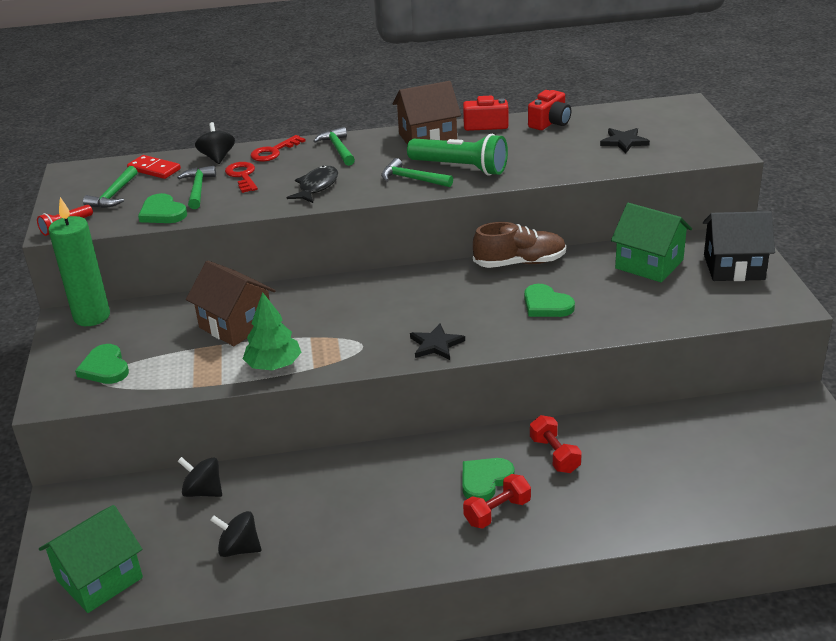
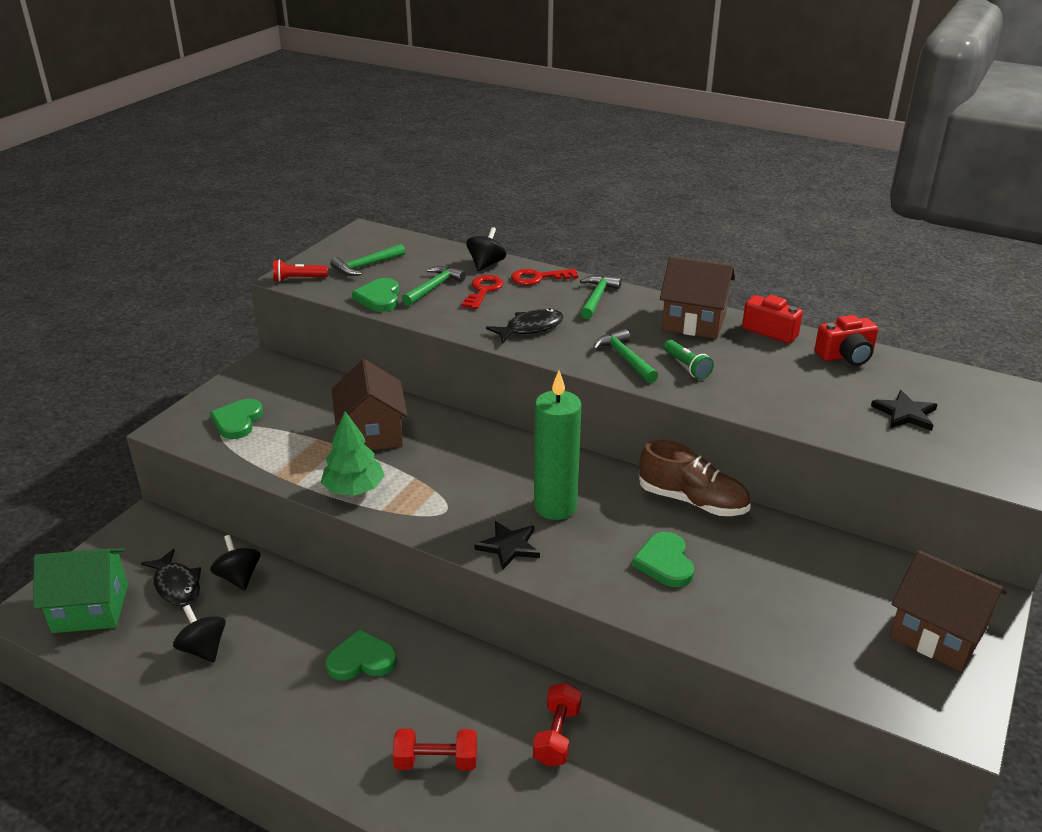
camera: 35 degrees right, 0 degrees up
green candle [49,197,110,326] -> green candle moved to [534,371,582,520]
red domino [127,155,181,179] -> none
green flashlight [407,134,508,176] -> green flashlight [664,340,714,379], size x0.52
green heart [462,458,514,501] -> green heart moved to [326,629,397,680]
green house [611,203,692,283] -> none
black house [703,211,775,281] -> brown house [890,550,1007,671]
none -> black fish [141,549,201,606]

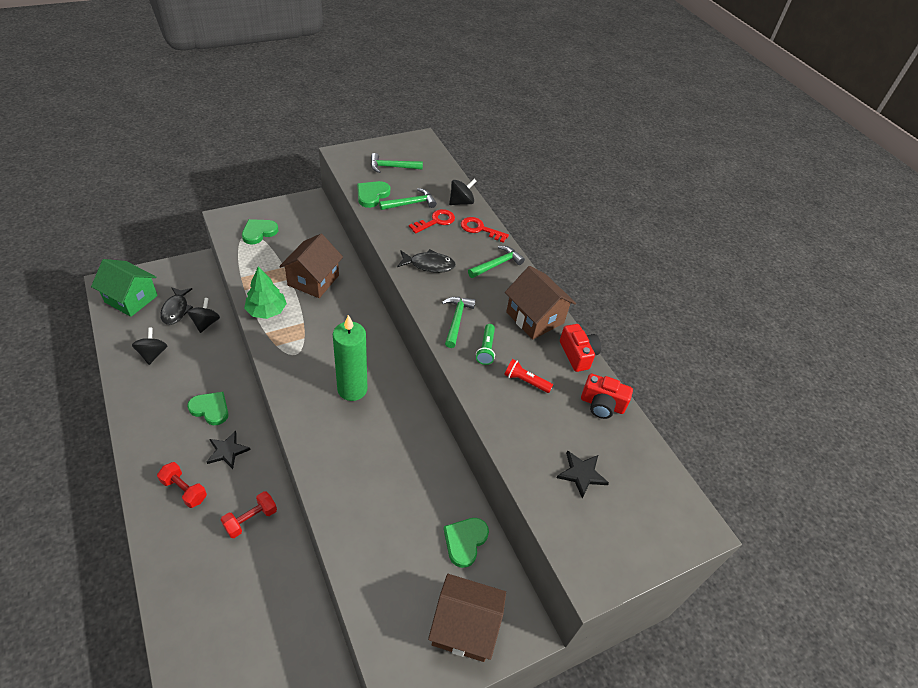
camera: 30 degrees right, 15 degrees up
red flashlight [273,260,328,282] -> red flashlight moved to [504,359,553,393]
black star [475,521,540,570] -> black star moved to [207,431,251,469]
green heart [632,532,694,587] -> green heart moved to [444,518,489,568]
brown shoe [639,440,751,516] -> none
brown house [890,550,1007,671] -> brown house turned 60 degrees counterclockwise [428,574,506,662]

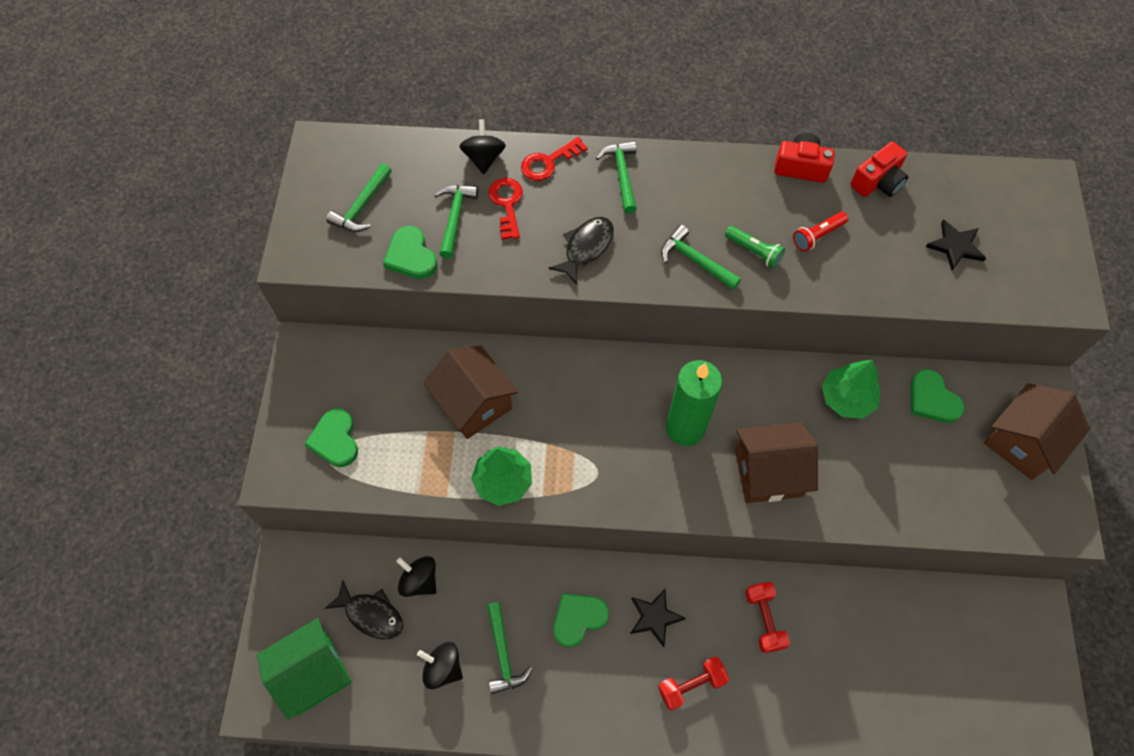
camera: 55 degrees left, 15 degrees up
brown house [505,266,576,339] -> brown house moved to [735,422,818,503]
none -> green hammer [487,602,532,694]
none -> green tree [822,360,881,419]

